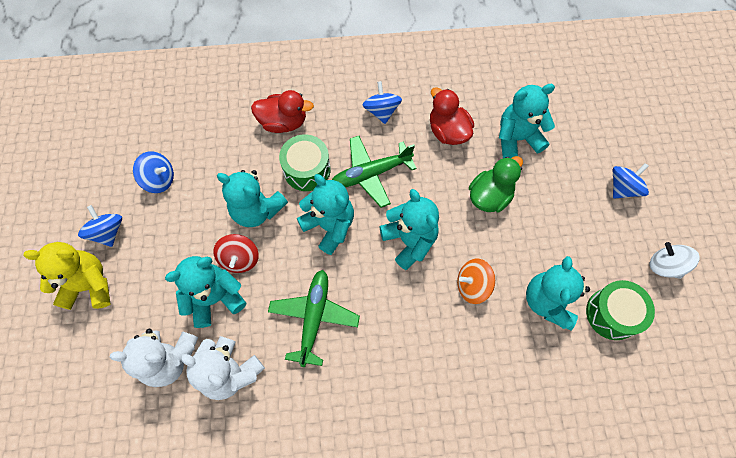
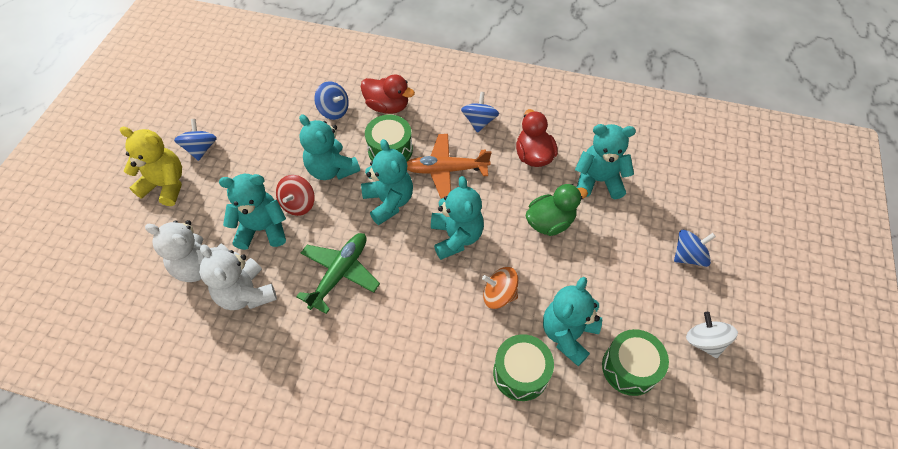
camera: 20 degrees right, 10 degrees down
blue spinning top [133,151,174,193] -> blue spinning top moved to [314,81,349,120]
green plane [332,136,417,208] -> orange plane [407,134,492,199]
none -> green drum [493,334,554,401]

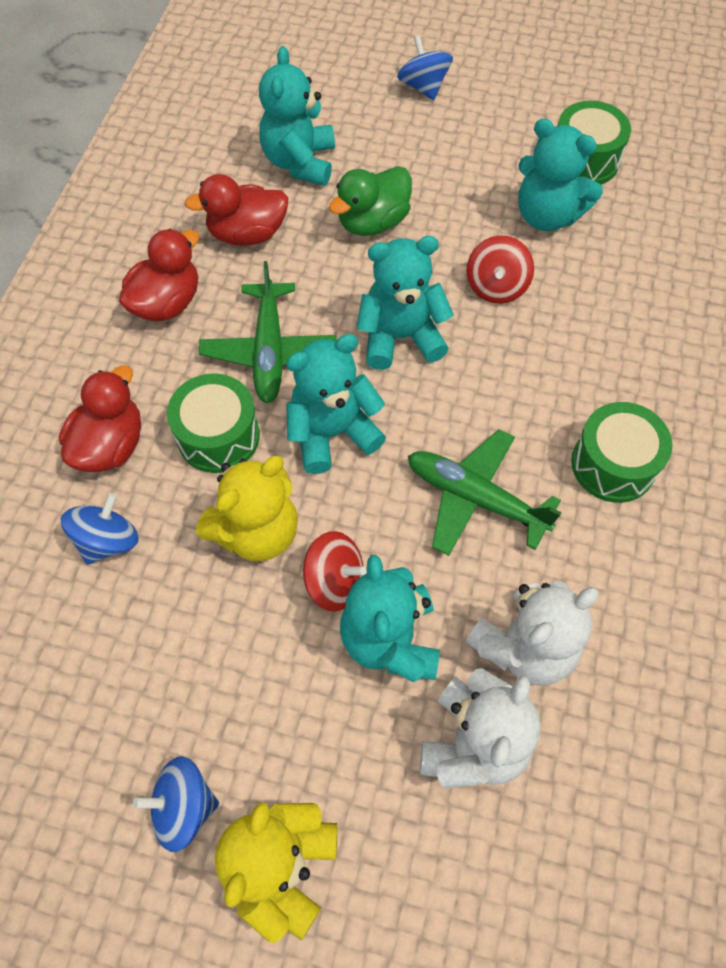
camera: 90 degrees left, 5 degrees up
turquoise teddy bear [299,114,360,180] -> yellow teddy bear [196,456,298,561]
orange plane [407,134,492,199] -> green plane [199,261,337,403]
blue spinning top [461,92,499,133] -> red duck [119,229,199,321]
orange spinning top [482,267,518,309] -> red spinning top [466,235,534,304]
green drum [493,334,554,401] -> green drum moved to [571,402,673,503]
green duck [526,184,588,236] -> green duck turned 105 degrees counterclockwise [329,166,412,236]
white spinning top [686,312,738,358] -> none

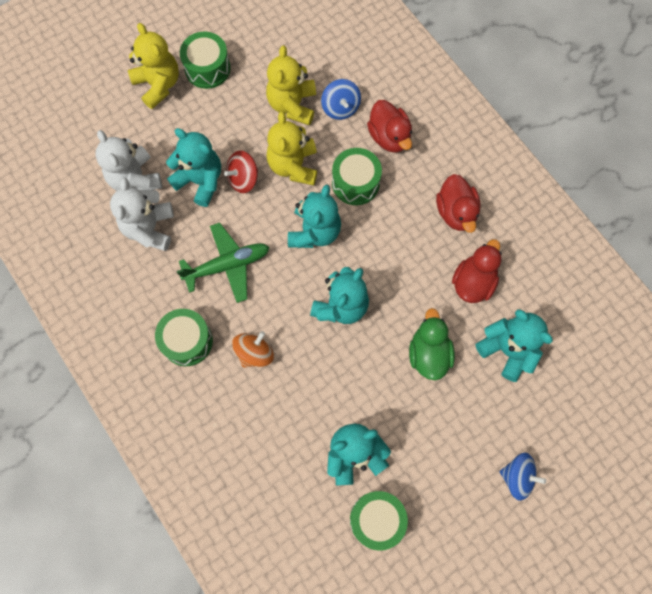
camera: 130 degrees right, 10 degrees up
blue spinning top [133,756,219,852] -> green drum [180,31,230,89]
green plane [199,261,337,403] -> none
red spinning top [466,235,534,304] -> none
none -> orange spinning top [232,331,274,368]
none -> yellow teddy bear [266,45,316,125]

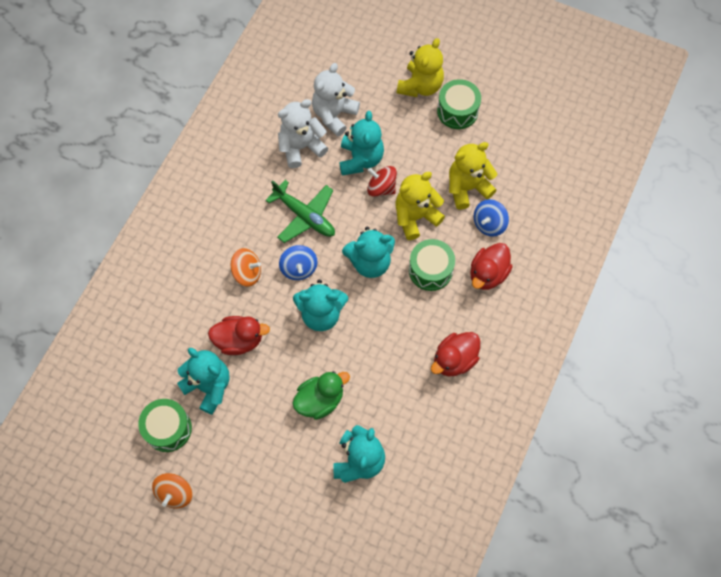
camera: 60 degrees right, 5 degrees down
green drum [155,309,213,366] -> none
red duck [452,239,502,303] -> red duck moved to [208,316,270,355]
blue spinning top [500,452,546,501] -> blue spinning top moved to [279,245,318,280]
none -> orange spinning top [152,473,192,508]

